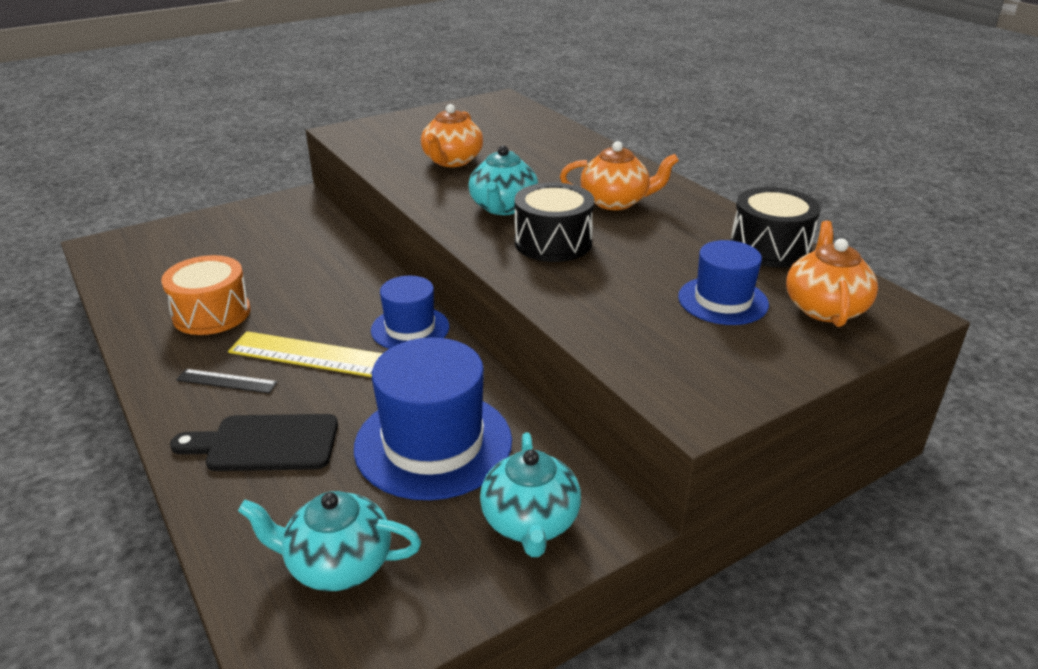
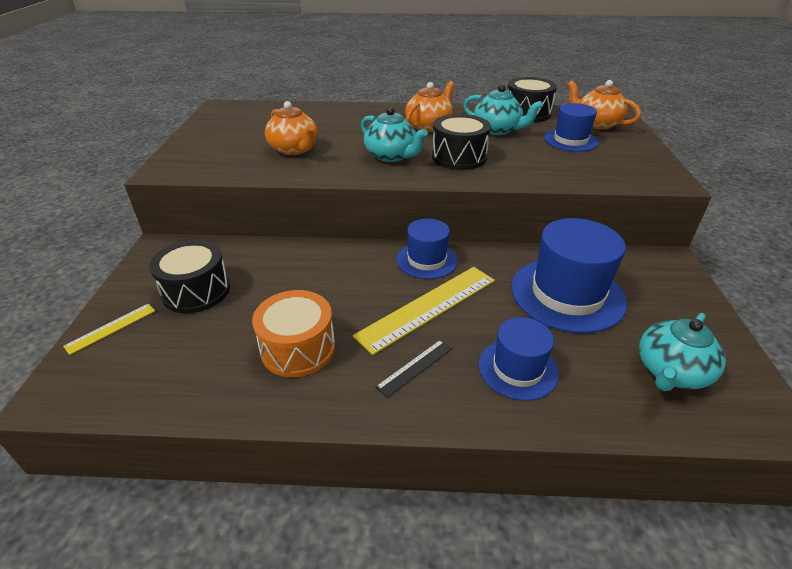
camera: 55 degrees left, 5 degrees up
black cutting board [170,414,338,471] -> blue hat [479,317,559,401]
turquoise teapot [480,432,581,557] -> turquoise teapot moved to [463,84,543,135]
none -> yellow ruler [63,303,156,355]
none -> black drum [149,240,230,313]

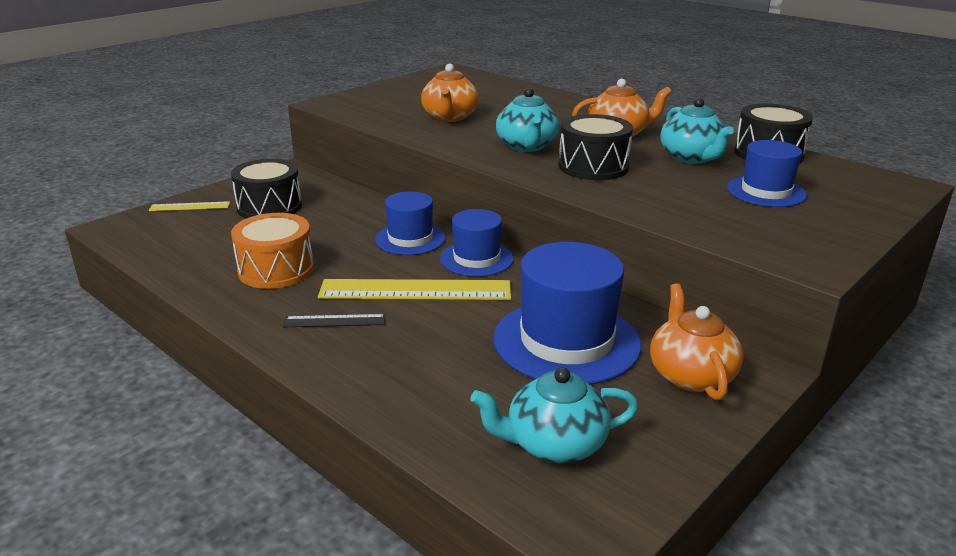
camera: 40 degrees right, 10 degrees down
blue hat [479,317,559,401] -> blue hat moved to [375,191,446,255]
orange teapot [568,80,641,130] -> orange teapot moved to [650,283,743,400]

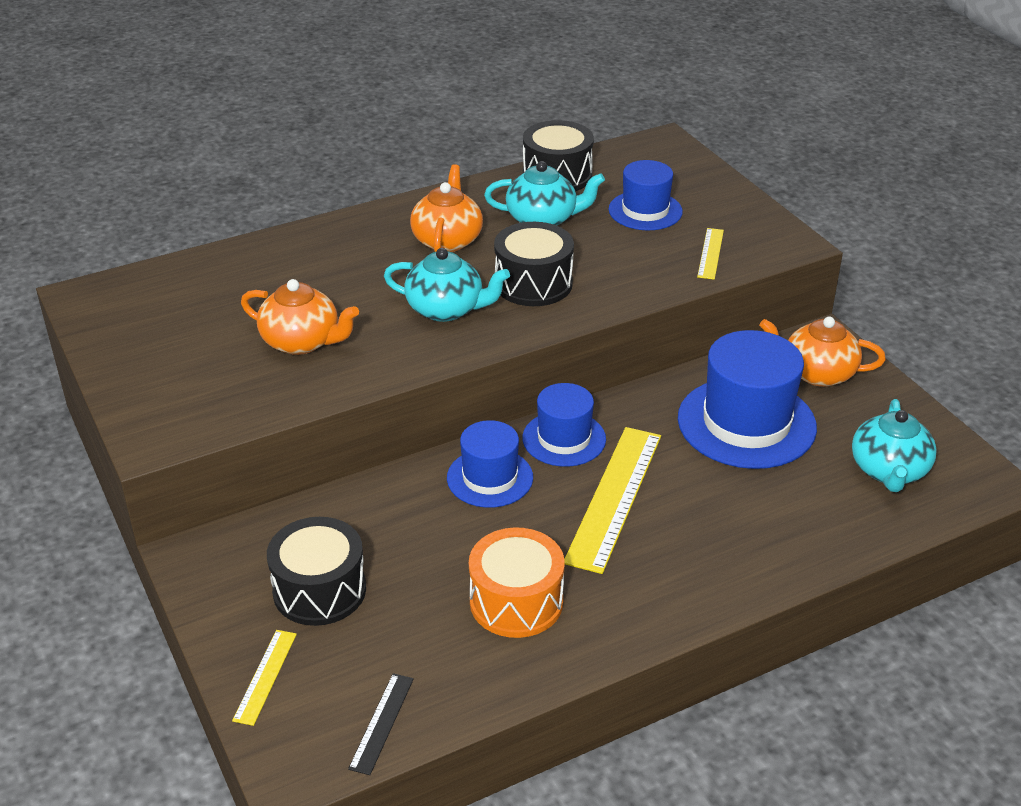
camera: 70 degrees left, 10 degrees up
black ruler [283,314,385,327] -> black ruler moved to [348,673,414,775]
none -> yellow ruler [697,228,724,280]

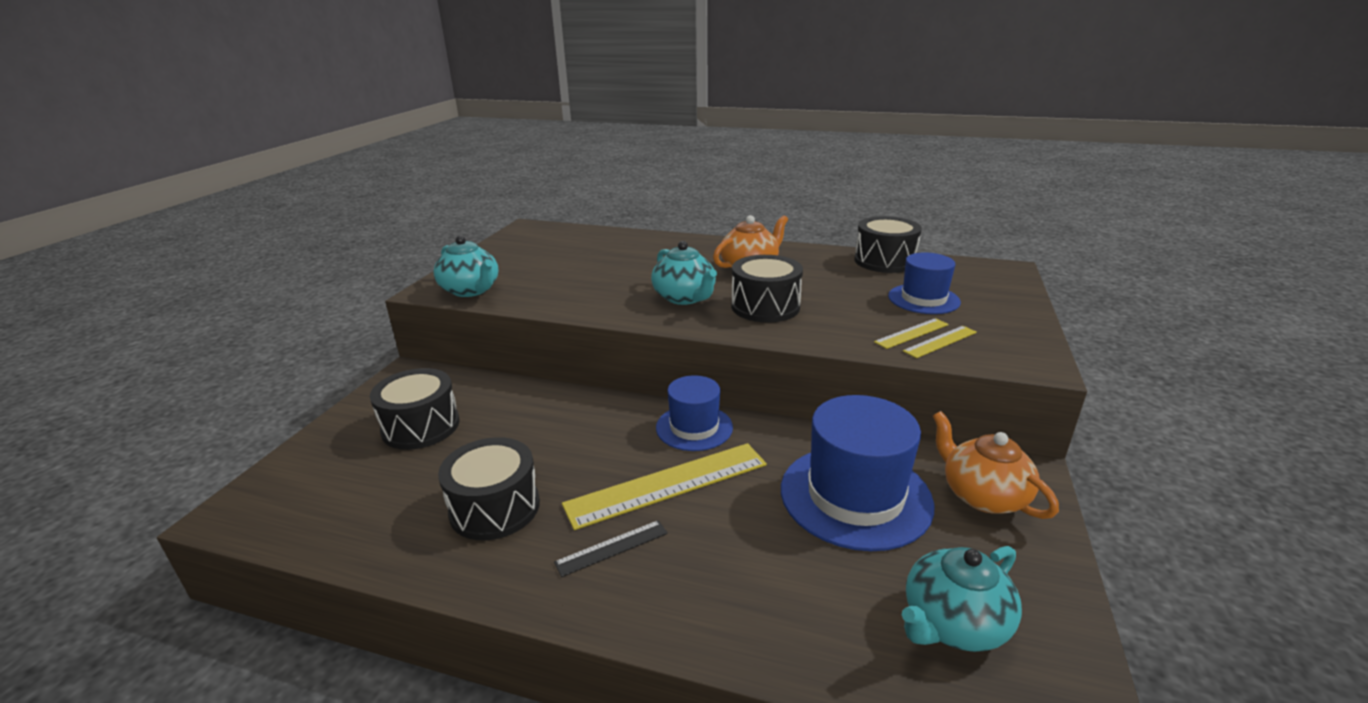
camera: 45 degrees right, 10 degrees down
yellow ruler [232,630,297,726] -> yellow ruler moved to [874,318,949,349]
orange teapot [241,279,359,355] -> none
black ruler [348,673,414,775] -> black ruler moved to [554,520,668,577]
blue hat [447,420,533,508] -> none
orange drum [469,527,565,638] -> black drum [438,437,540,540]
turquoise teapot [484,161,605,226] -> turquoise teapot moved to [433,235,498,297]

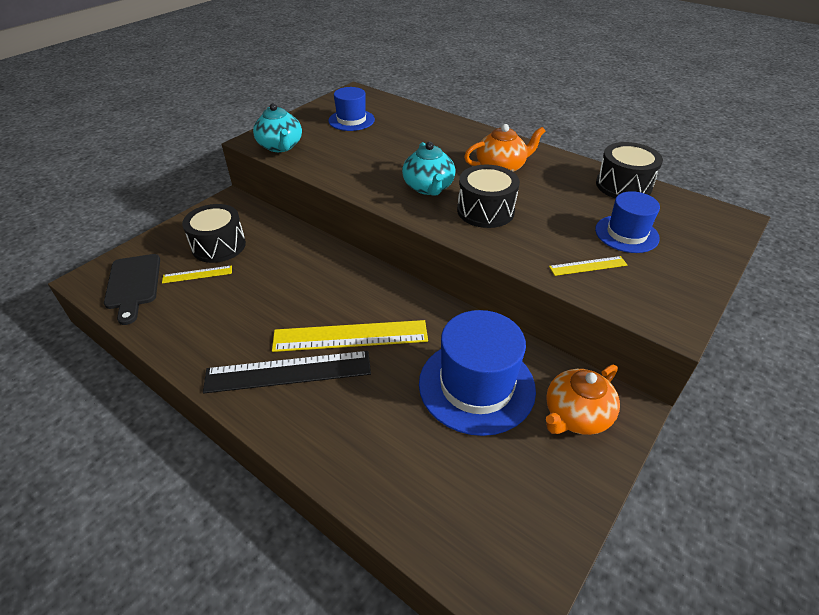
camera: 20 degrees right, 15 degrees up
black drum [438,437,540,540] -> none
black ruler [554,520,668,577] -> black ruler [203,351,371,393], size x2.03
blue hat [656,375,733,451] -> blue hat moved to [328,87,375,131]
turquoise teapot [902,546,1022,652] -> none
yellow ruler [903,326,977,358] -> yellow ruler moved to [162,265,232,283]
orange teapot [933,411,1059,519] -> orange teapot turned 120 degrees counterclockwise [546,365,620,435]
none -> black cutting board [104,254,160,325]

